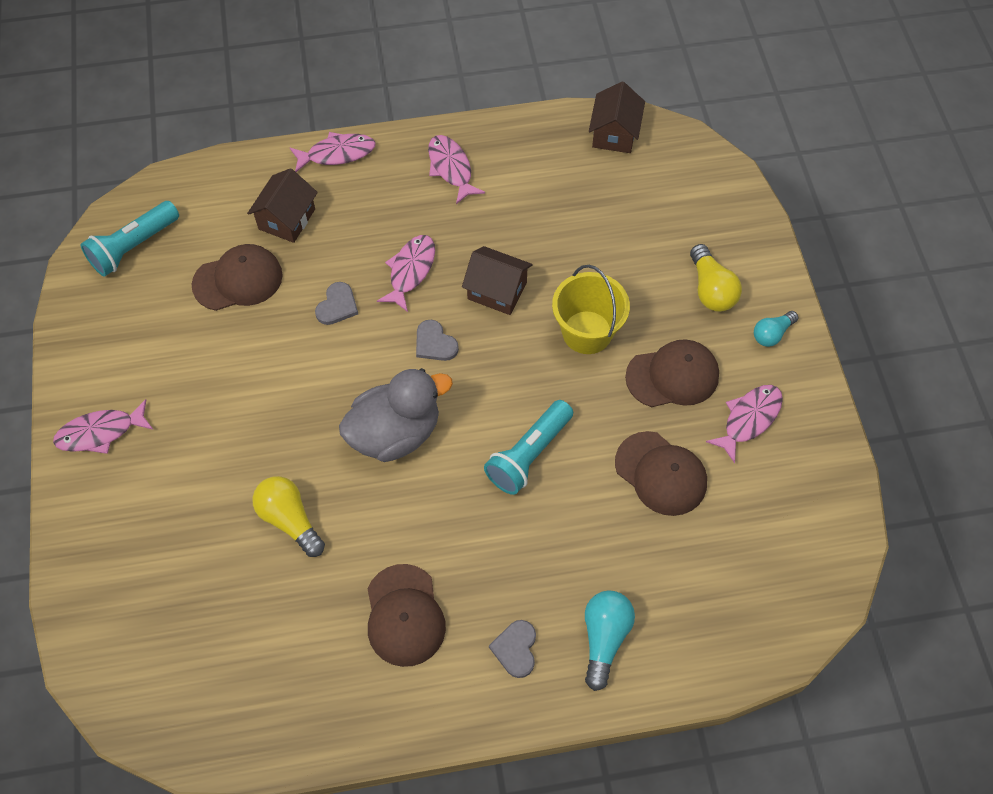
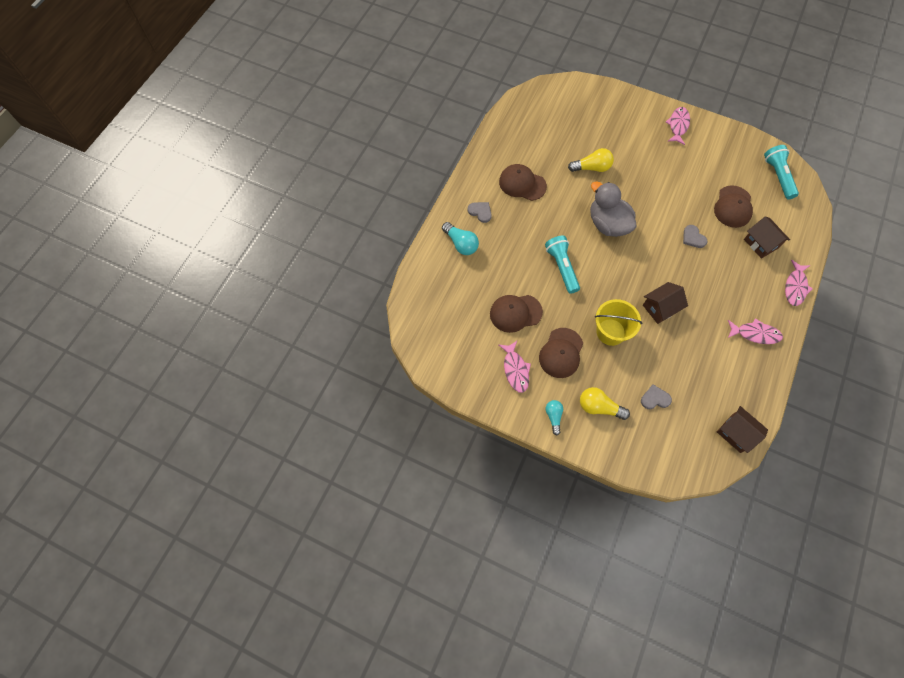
camera: 125 degrees right, 5 degrees up
grey duck [339,368,453,462] -> grey duck turned 135 degrees clockwise [590,181,637,237]
pink fish [377,235,435,312] -> none
grey heart [416,320,459,361] -> grey heart moved to [641,384,672,409]

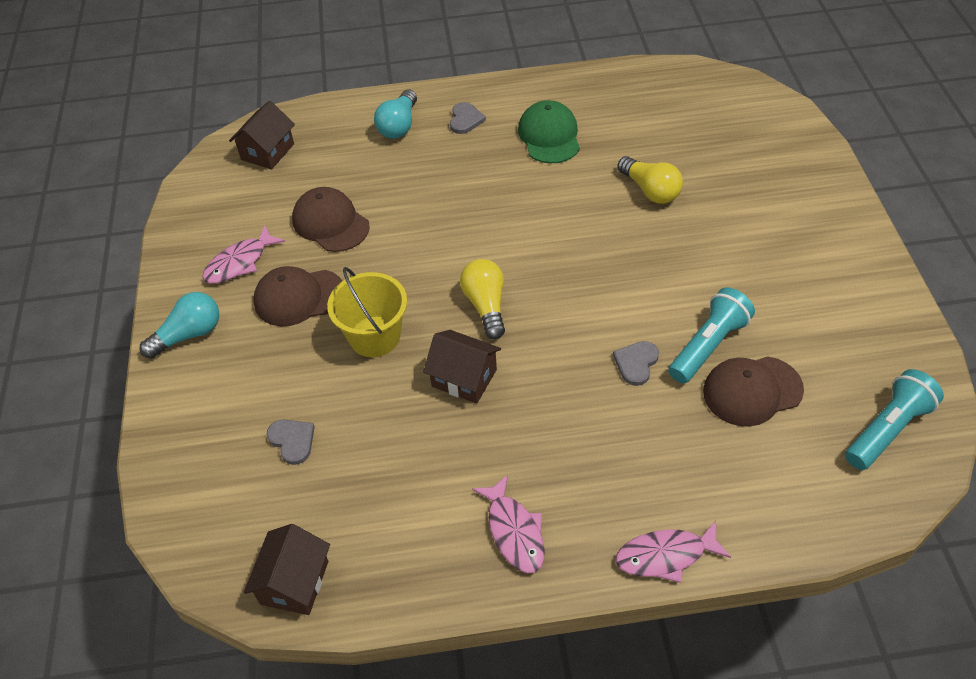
camera: 60 degrees right, 15 degrees down
brown cap [499,164,547,201] -> green cap [518,100,580,163]
turquoise flashlight [545,235,580,294] -> turquoise flashlight moved to [668,287,755,384]
turquoise light bulb [546,400,563,435] -> turquoise light bulb [140,292,219,359], size x1.52
yellow light bulb [580,387,630,420] -> yellow light bulb moved to [460,259,505,339]
grey duck [590,181,637,237] -> none
pink fish [666,107,690,145] -> none
brown house [744,216,790,259] -> brown house moved to [229,101,295,170]

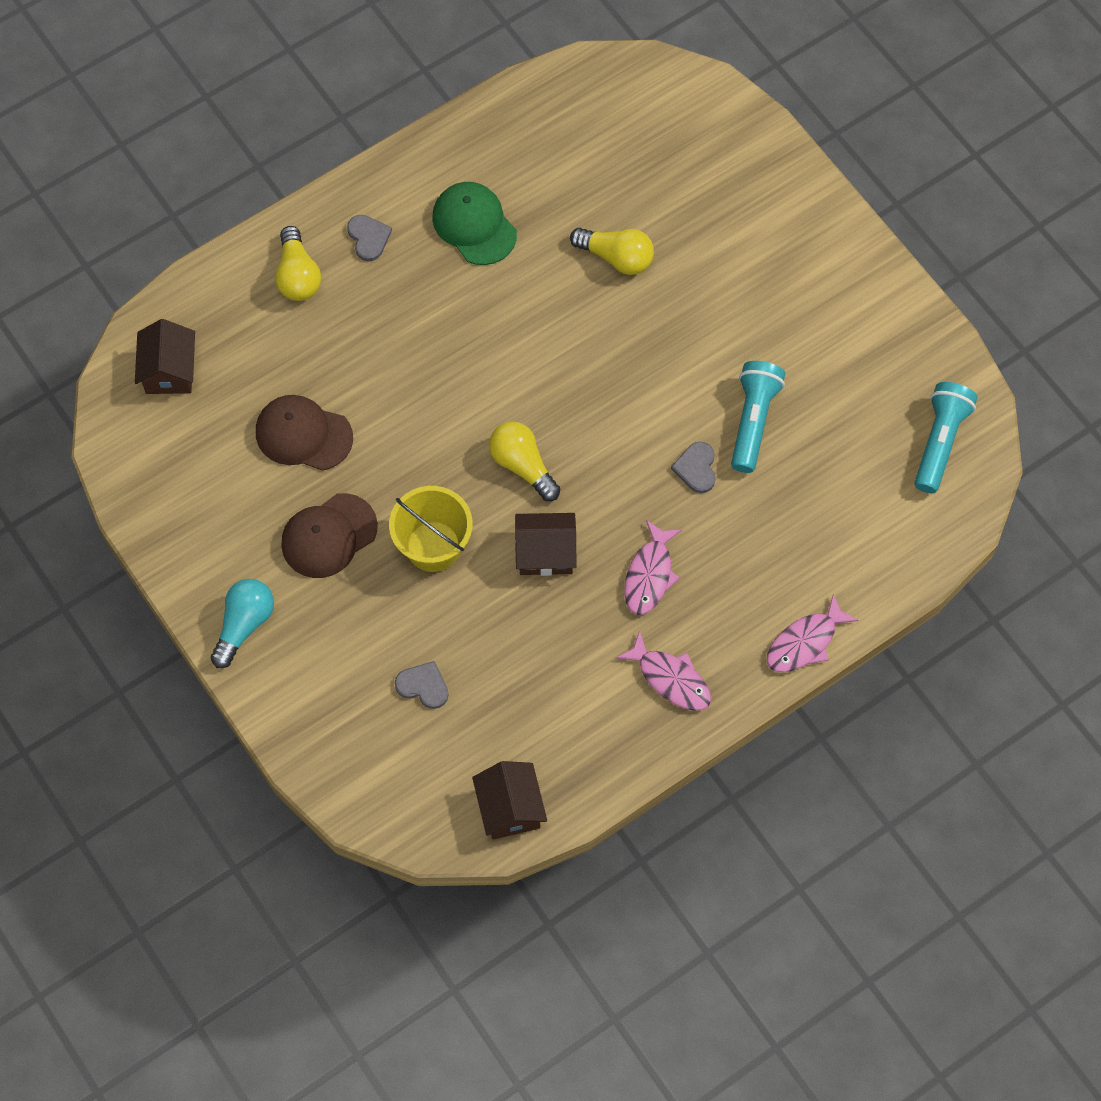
camera: 30 degrees left, 15 degrees up
pink fish [202,225,285,284] -> pink fish moved to [624,520,682,615]
turquoise light bulb [374,89,417,139] -> yellow light bulb [275,226,321,301]
brown cap [703,356,804,427] -> none

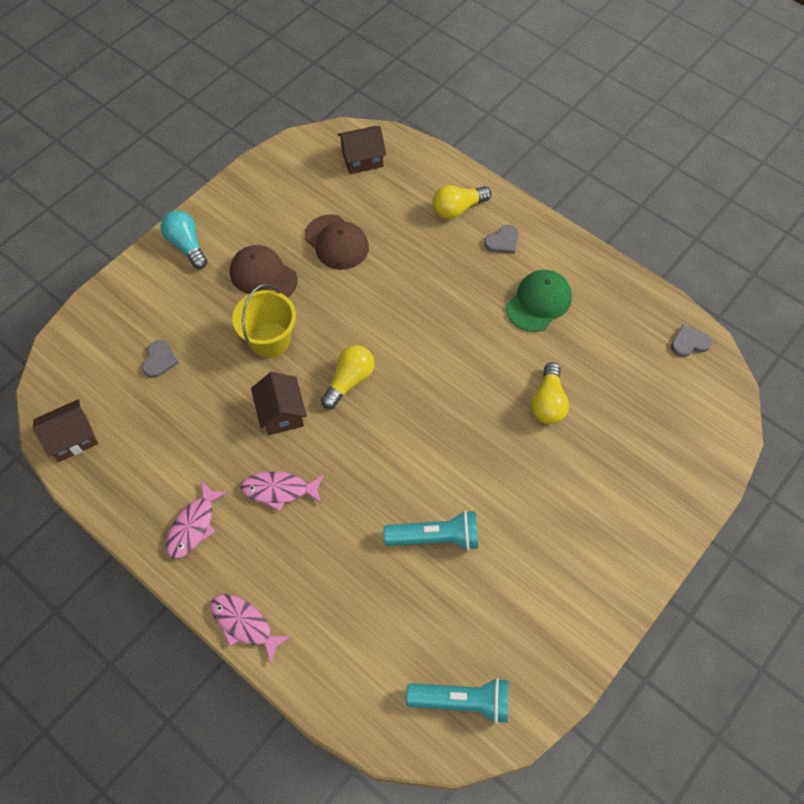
camera: 75 degrees right, 5 degrees down
turquoise light bulb [210,579,274,668] -> turquoise light bulb turned 135 degrees counterclockwise [161,211,207,269]
brown cap [256,395,353,471] -> brown cap turned 135 degrees clockwise [305,214,369,270]
grey heart [671,442,716,493] -> grey heart moved to [671,325,712,357]

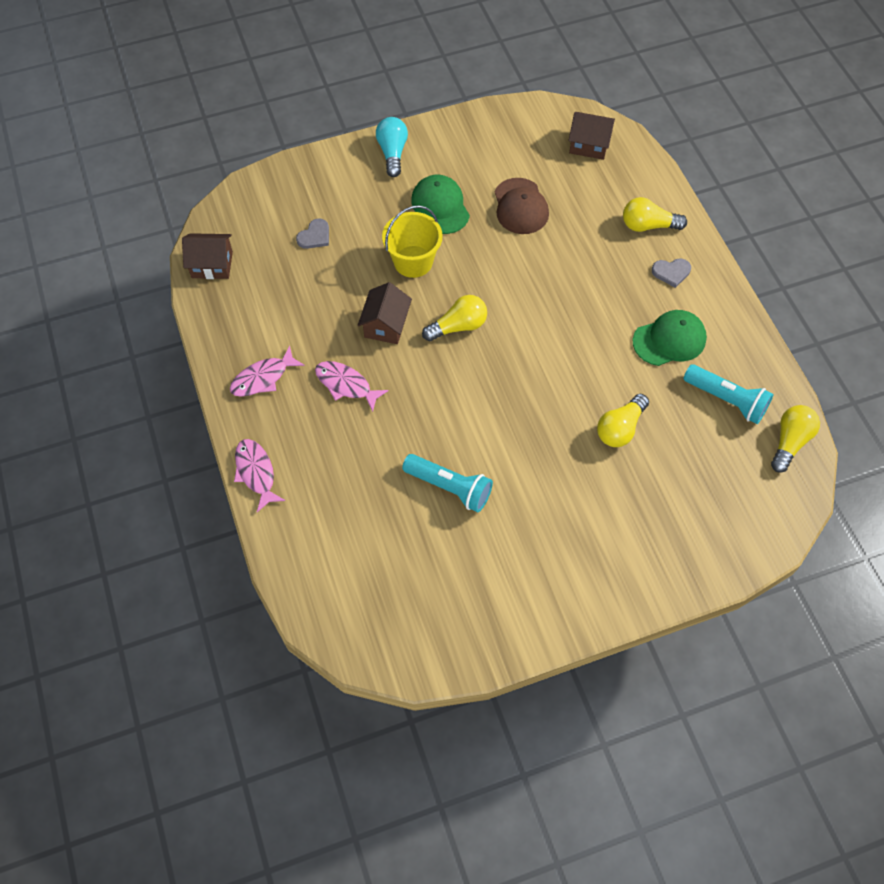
camera: 30 degrees right, 0 degrees up
brown cap [230,245,298,298] -> green cap [411,175,470,234]
turquoise flashlight [406,678,509,724] -> turquoise flashlight moved to [684,364,773,424]
grey heart [671,325,712,357] -> yellow light bulb [771,405,820,473]

